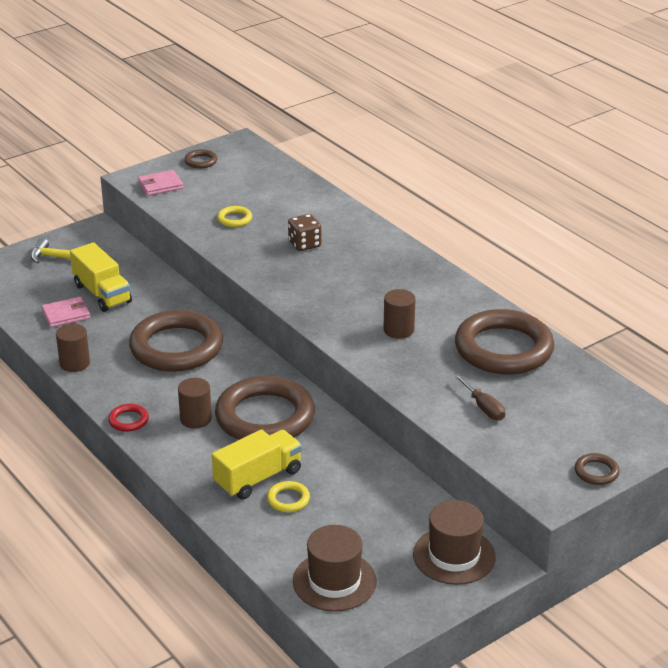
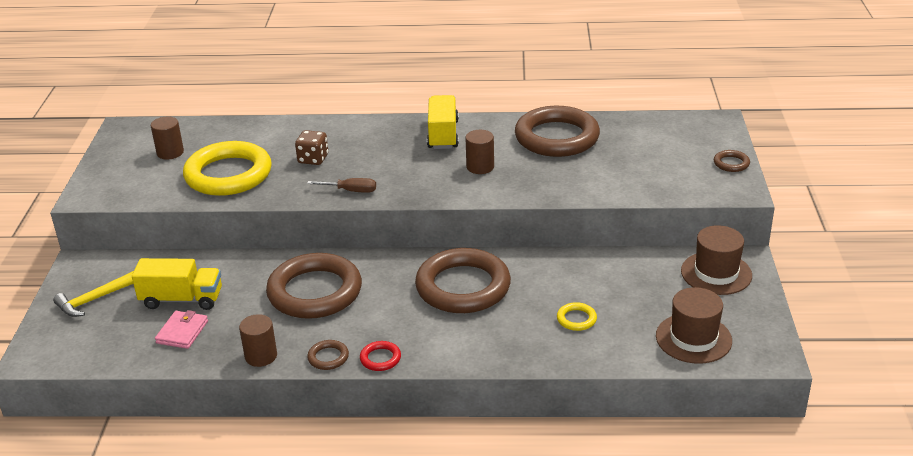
camera: 50 degrees left, 0 degrees up
pink wallet [138,170,183,196] -> none
brown cylinder [178,378,212,429] -> brown cylinder moved to [151,117,184,160]
brown ring [184,149,217,169] -> brown ring moved to [307,340,349,370]
yellow truck [212,429,302,500] -> yellow truck moved to [427,95,459,149]
yellow ring [217,206,252,227] -> yellow ring [183,141,272,196], size x2.48
brown screwdriver [453,373,505,421] -> brown screwdriver moved to [307,178,376,193]

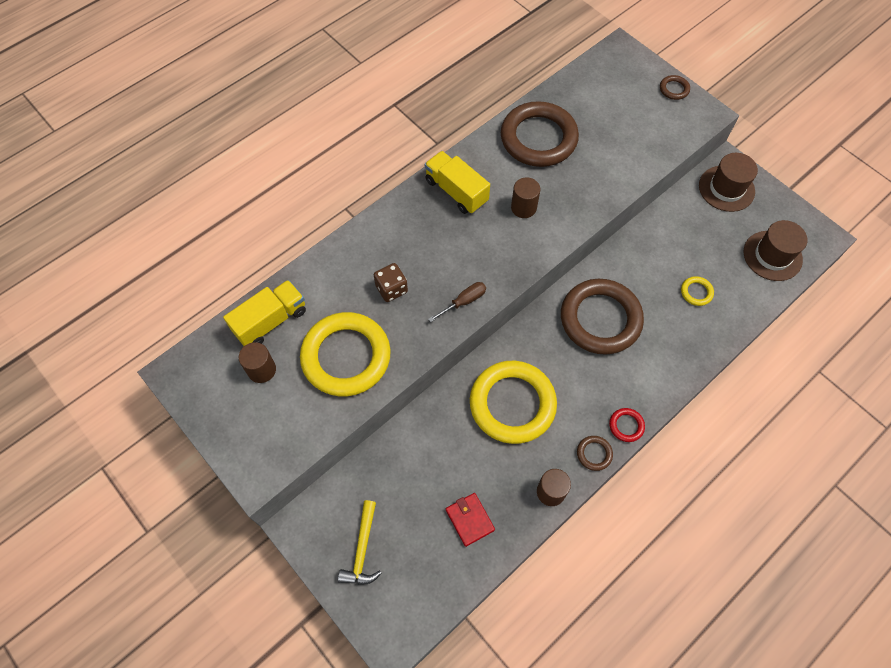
camera: 45 degrees left, 30 degrees up
yellow truck [132,258,222,310] -> yellow truck moved to [223,280,306,346]
pink wallet [155,310,208,349] -> red wallet [446,493,495,547]
brown ring [266,253,362,319] -> yellow ring [470,361,557,444]

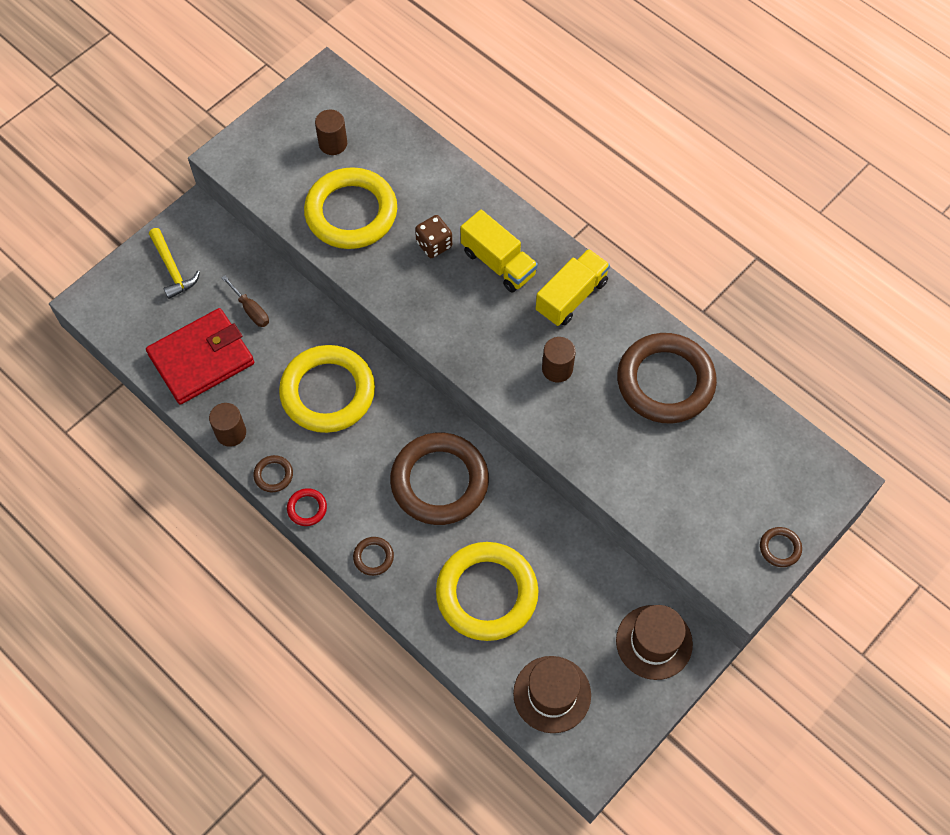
camera: 85 degrees right, 0 degrees up
yellow truck [223,280,306,346] -> yellow truck moved to [461,210,538,292]
yellow hammer [338,500,382,585] -> yellow hammer turned 120 degrees counterclockwise [149,228,200,299]
brown screwdriver [428,282,486,322] -> brown screwdriver moved to [222,276,269,327]
red wallet [446,493,495,547] -> red wallet [146,308,254,405], size x2.00
yellow ring [681,276,714,306] -> yellow ring [436,542,539,641], size x2.48
none -> brown ring [353,537,394,576]

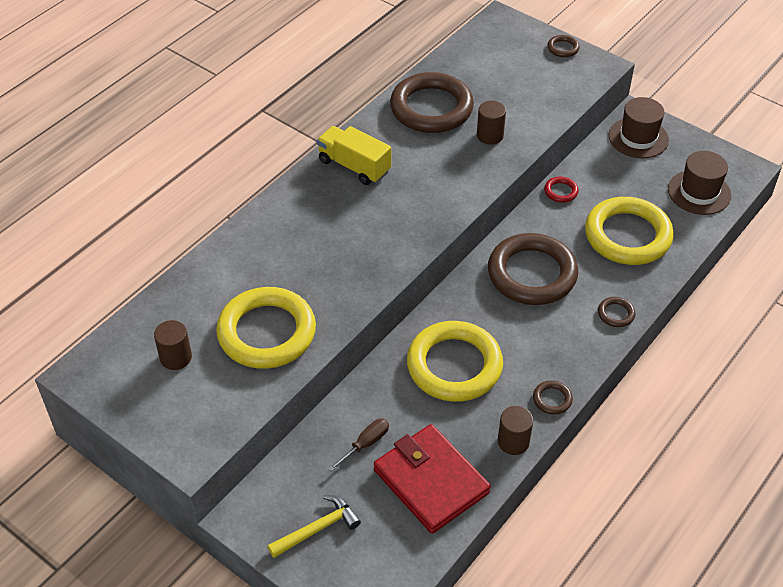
camera: 95 degrees left, 15 degrees down
red ring [287,488,327,526] -> red ring moved to [544,177,579,203]
brown dice [415,215,452,258] -> none
yellow truck [461,210,538,292] -> none
brown cylinder [542,337,576,382] -> brown cylinder moved to [477,101,506,145]

